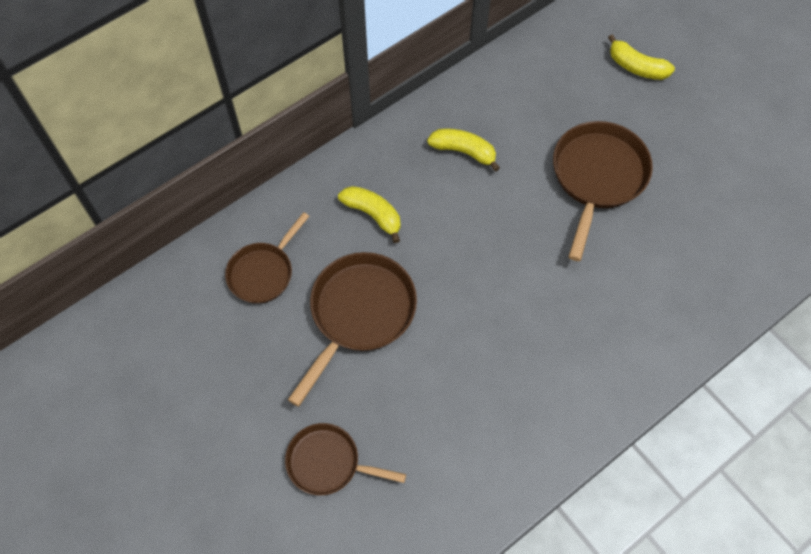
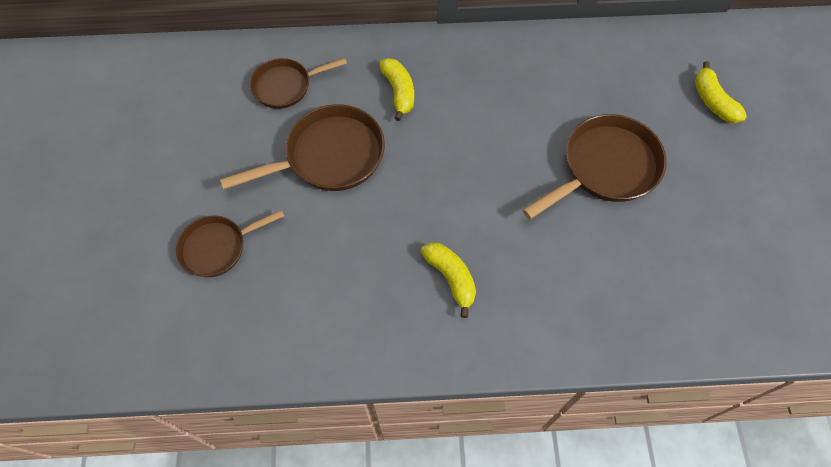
camera: 35 degrees right, 0 degrees up
brown pan [285,423,406,495] -> brown pan turned 75 degrees counterclockwise [176,210,284,277]
yellow banana [427,128,500,172] -> yellow banana moved to [421,243,476,318]

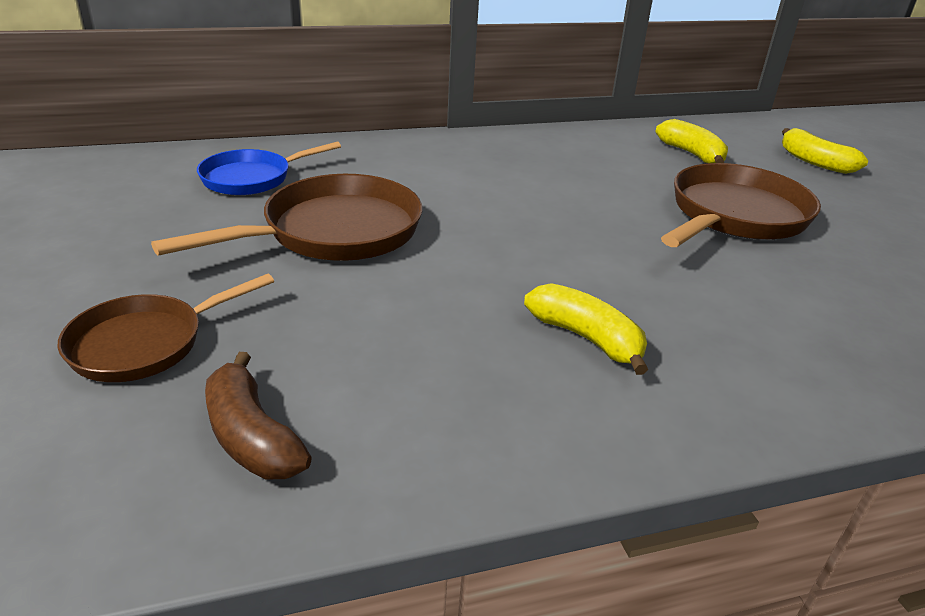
camera: 15 degrees left, 30 degrees down
brown pan [250,58,347,109] -> blue pan [197,142,341,195]
yellow banana [379,58,414,121] -> yellow banana moved to [656,119,728,163]
none -> brown banana [205,352,312,479]

